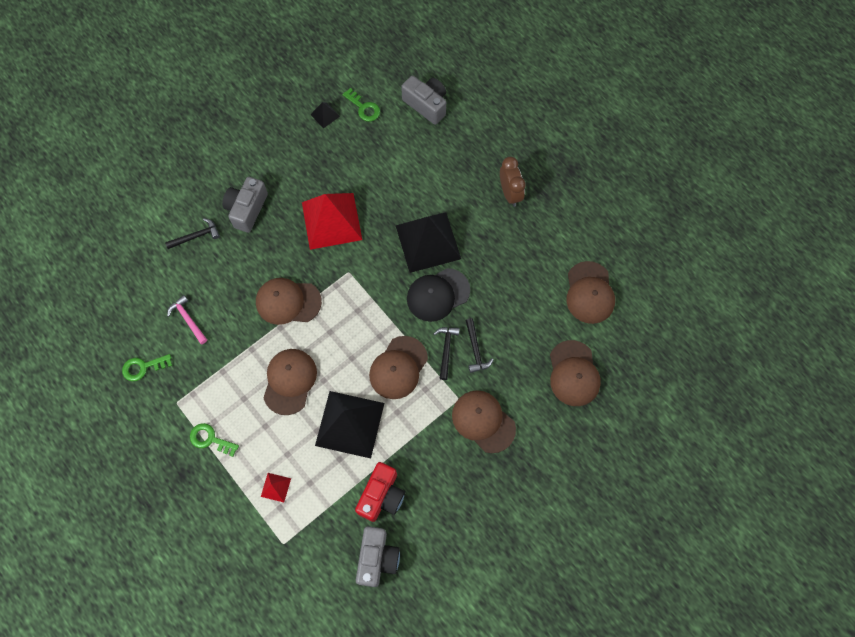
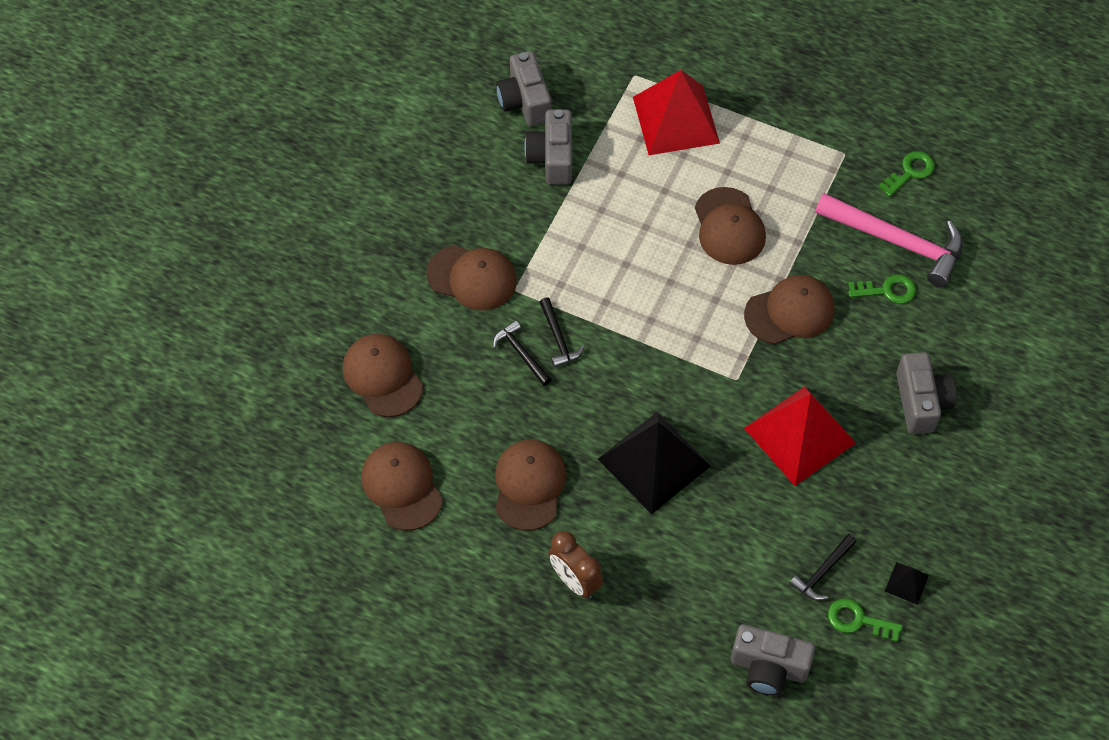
camera: 155 degrees right, 10 degrees down
black hammer [165,218,220,249] -> black hammer moved to [790,534,857,600]
pink hammer [167,295,207,344] -> pink hammer [815,193,963,287], size x2.04
green key [190,423,239,457] -> green key moved to [848,274,916,304]
red pyramid [261,473,291,502] -> red pyramid [633,70,720,155], size x2.39
black pyramid [315,391,384,459] -> none
red camera [355,462,405,522] -> grey camera [524,109,572,185]
brown cap [369,336,428,399] -> brown cap moved to [495,439,566,531]
black cap [407,268,470,322] -> none

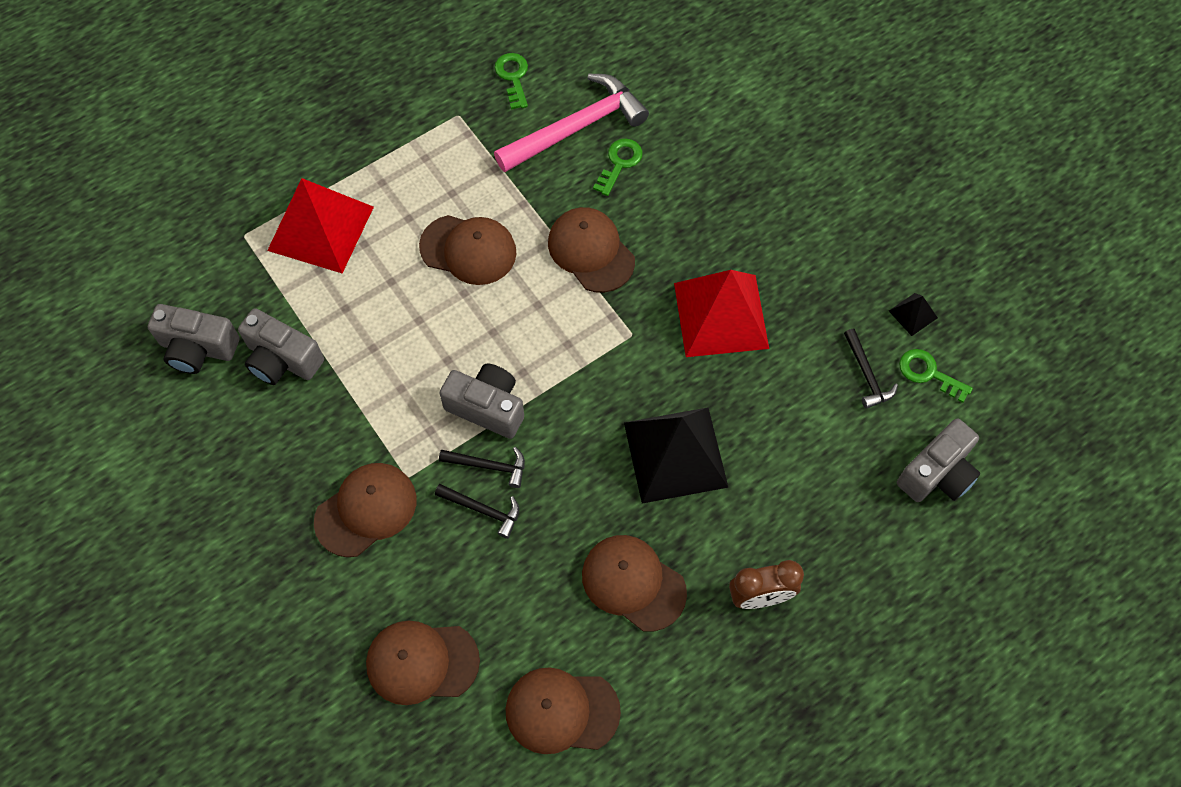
camera: 60 degrees left, 5 degrees up
black hammer [493,320,552,386] -> black hammer turned 150 degrees counterclockwise [435,484,519,539]
brown cap [744,275,835,345] -> brown cap turned 45 degrees counterclockwise [548,207,635,293]
green key [828,598,902,642] -> green key turned 75 degrees clockwise [899,349,973,403]
grey camera [896,352,957,434] -> grey camera moved to [439,363,524,439]

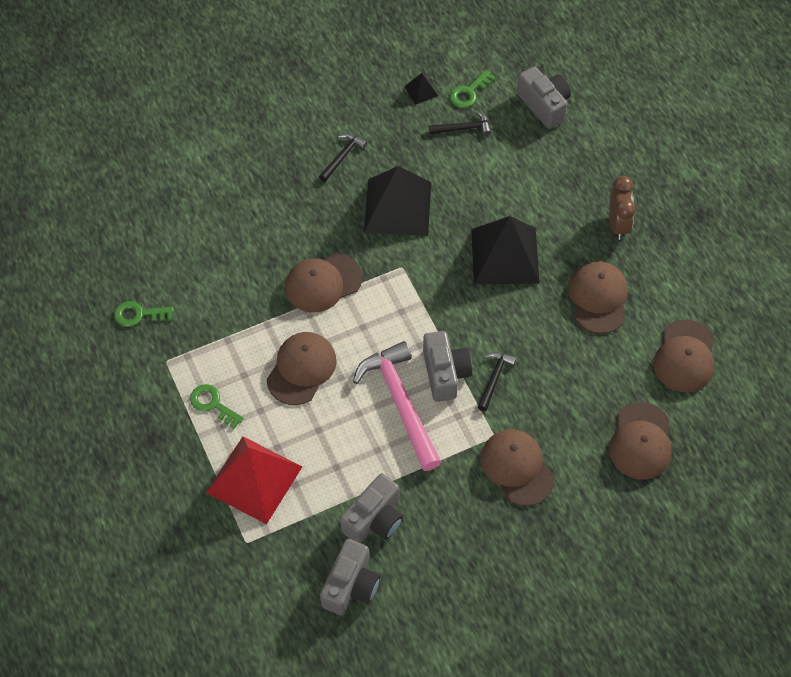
camera: 80 degrees left, 5 degrees down
black hammer [435,484,519,539] -> black hammer moved to [319,133,367,182]
grey camera [439,363,524,439] -> grey camera turned 135 degrees clockwise [423,331,472,402]
pink hammer [494,74,649,172] -> pink hammer moved to [353,341,441,471]
brown cap [582,535,687,632] -> brown cap turned 135 degrees clockwise [569,261,628,334]
green key [593,139,643,196] -> green key moved to [190,384,244,429]
red pyramid [674,270,769,357] -> black pyramid [364,166,431,236]

